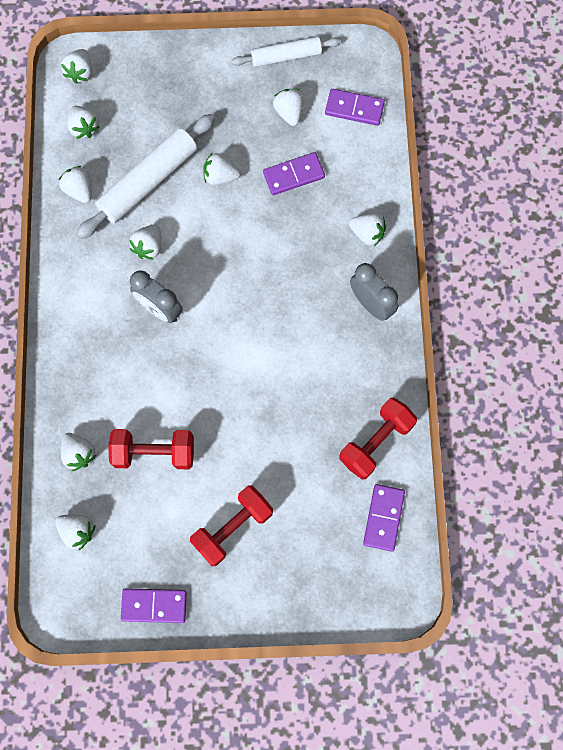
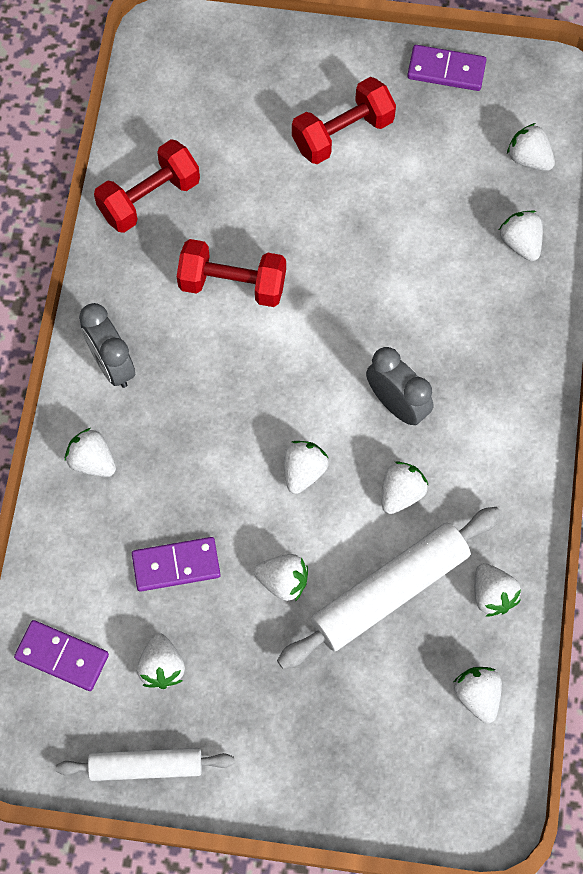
camera: 170 degrees left, 5 degrees down
white strawberry [61,49,92,84] -> white strawberry moved to [284,441,328,494]
red dumbbell [108,429,194,469] -> red dumbbell moved to [177,239,286,307]
purple domino [363,484,405,552] -> none

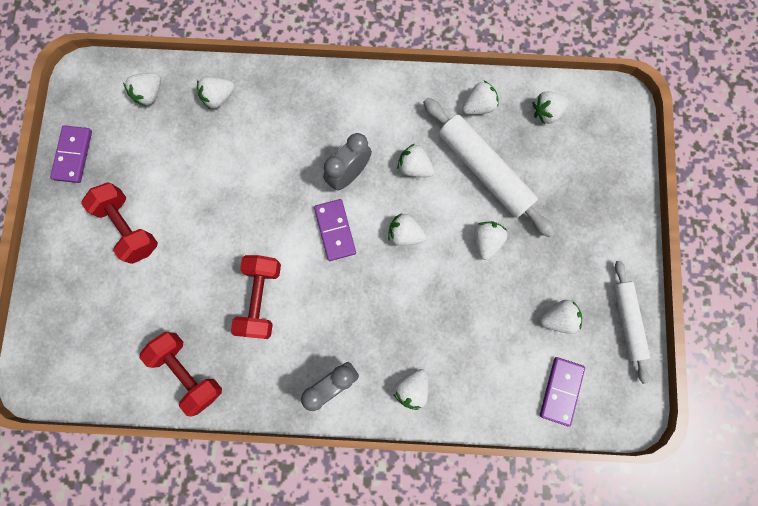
camera: 95 degrees left, 10 degrees up
purple domino [132,537,221,592] -> purple domino moved to [314,199,356,261]

